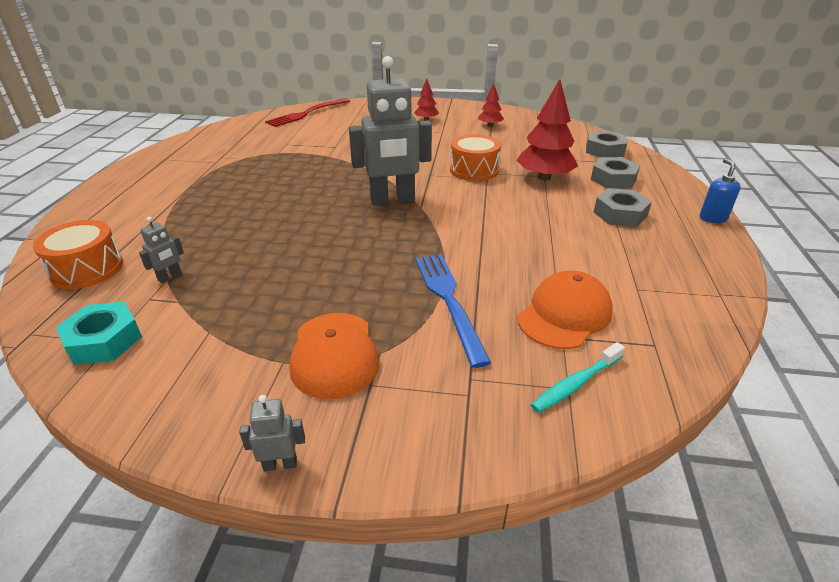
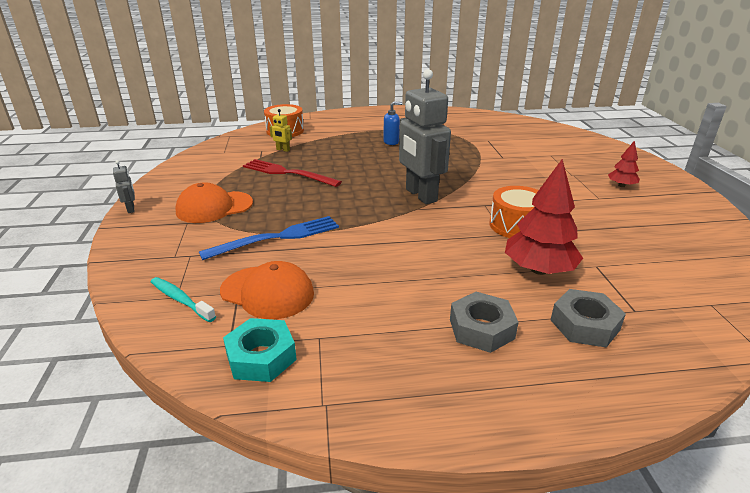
camera: 75 degrees right, 5 degrees down
turquoise nut [56,302,142,365] -> turquoise nut moved to [223,318,297,382]
grey robot [139,217,184,283] -> yellow robot [270,109,292,152]
red fork [265,98,350,127] -> red fork moved to [243,159,342,187]
red tree [478,83,504,127] -> none
grey nut [586,130,627,157] -> none
blue soap dispenser [700,158,741,223] -> blue soap dispenser moved to [383,101,402,145]

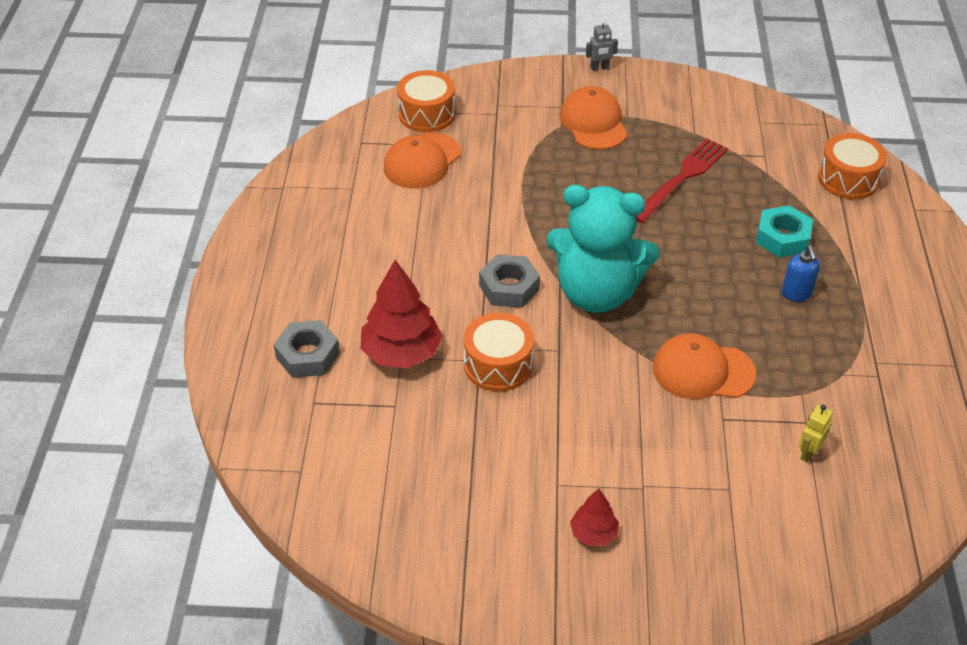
camera: 100 degrees right, 15 degrees up
turquoise toothbrush [151,277,216,322] -> orange drum [397,70,455,132]
blue fork [199,216,339,260] -> none
turquoise nut [223,318,297,382] -> turquoise nut moved to [756,205,813,258]
yellow robot [270,109,292,152] -> yellow robot moved to [799,405,833,462]
grey robot [399,69,451,204] -> turquoise teddy bear [546,185,659,313]
grey nut [450,292,519,353] -> grey nut moved to [479,254,540,308]
none -> orange cap [653,333,756,399]

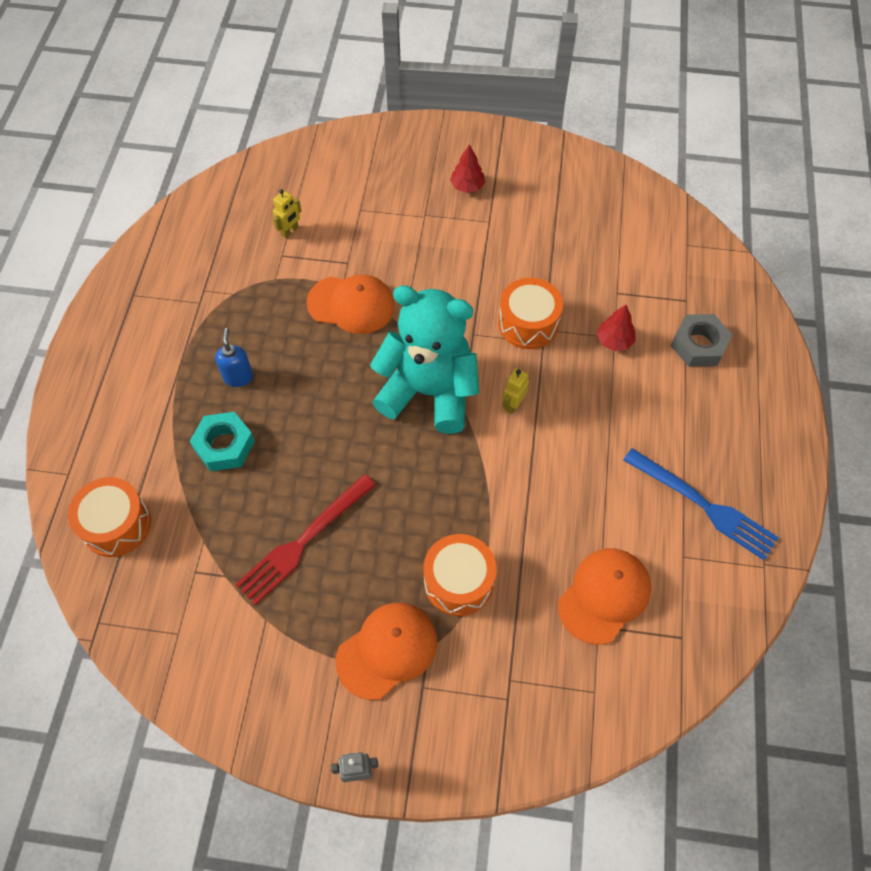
camera: 175 degrees left, 15 degrees up
red tree [361,260,443,368] -> red tree [597,305,636,351], size x0.53
orange drum [397,70,455,132] -> orange drum moved to [423,534,497,616]
grey nut [479,254,540,308] -> yellow robot [502,368,529,414]
orange cap [560,86,628,150] -> orange cap turned 120 degrees counterclockwise [336,602,437,700]
none -> blue fork [623,448,779,560]

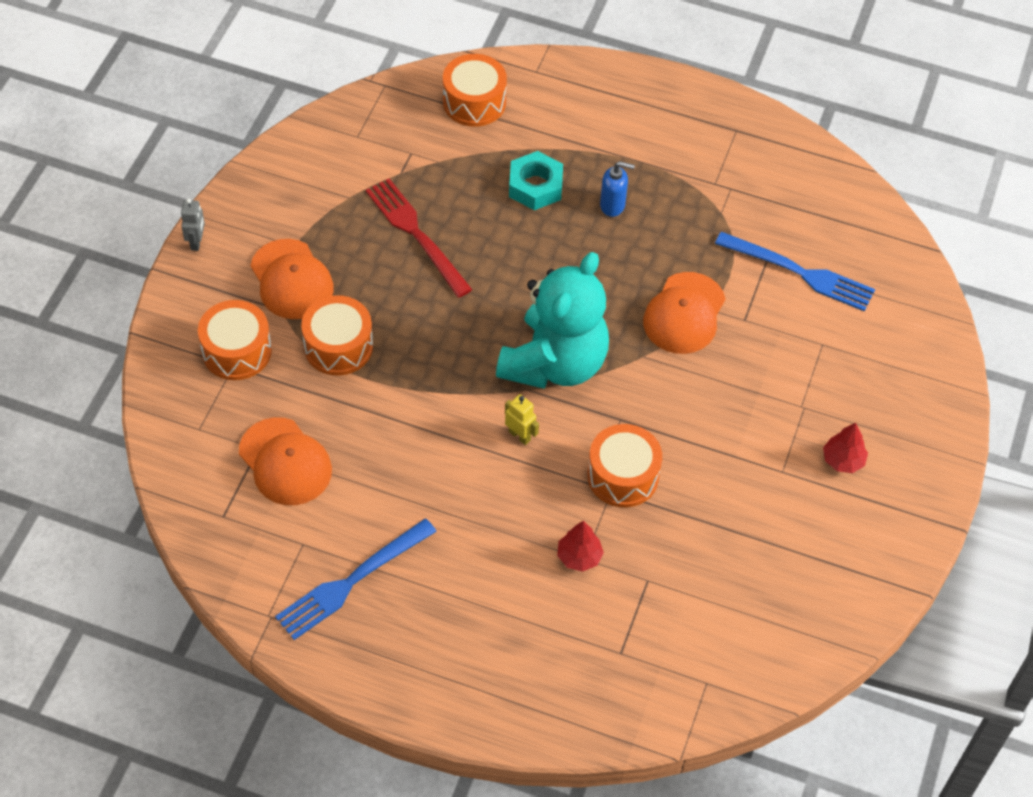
camera: 100 degrees right, 5 degrees down
yellow robot [273,189,301,238] -> blue fork [715,232,875,311]
grey nut [671,314,733,367] -> none
none -> orange drum [198,300,272,380]

